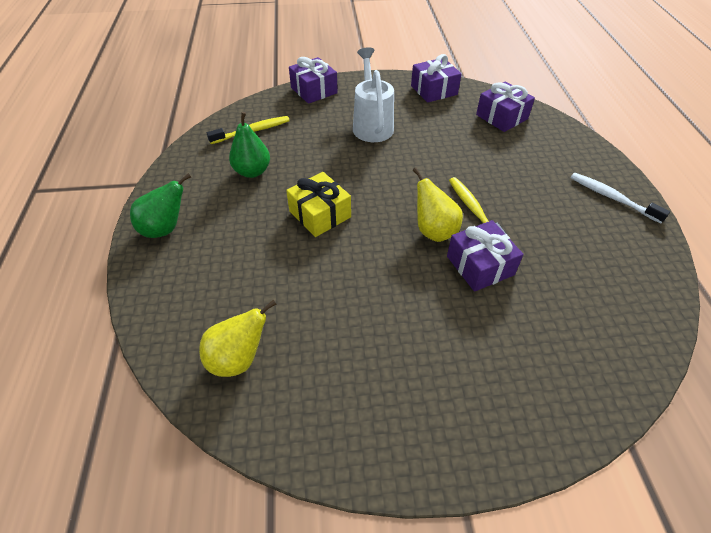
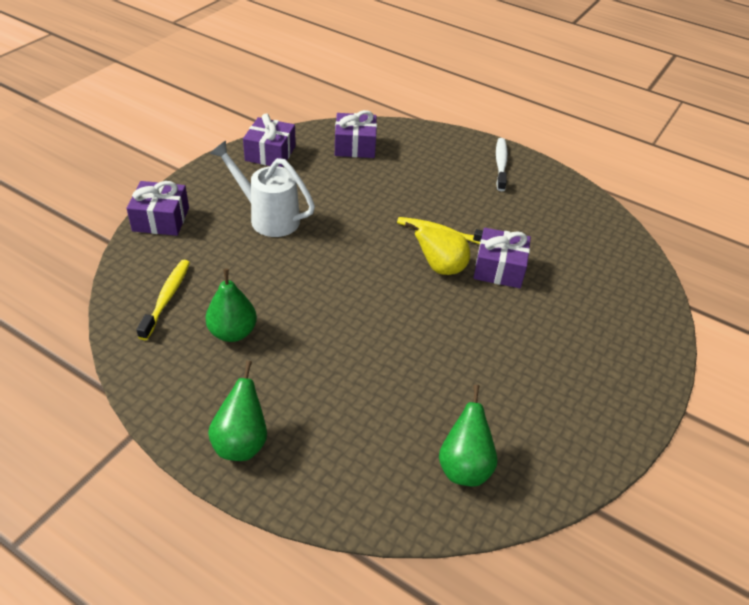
camera: 55 degrees left, 5 degrees down
yellow pear [199,300,276,377] -> green pear [439,385,497,486]
yellow gift [286,172,351,237] -> none
white toothbrush [571,173,670,223] -> white toothbrush turned 105 degrees clockwise [496,138,508,191]

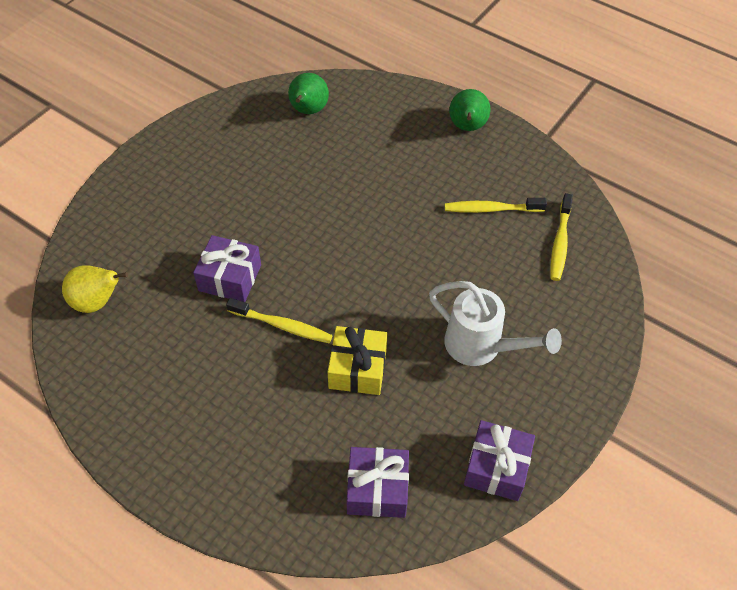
camera: 175 degrees left, 10 degrees up
purple gift [126,181,189,236] -> none
green pear [205,269,257,342] -> yellow toothbrush [445,198,547,213]
yellow pear [405,222,470,275] -> yellow pear moved to [62,265,128,313]
white toothbrush [496,138,508,191] -> none
none -> yellow gift [328,326,388,395]

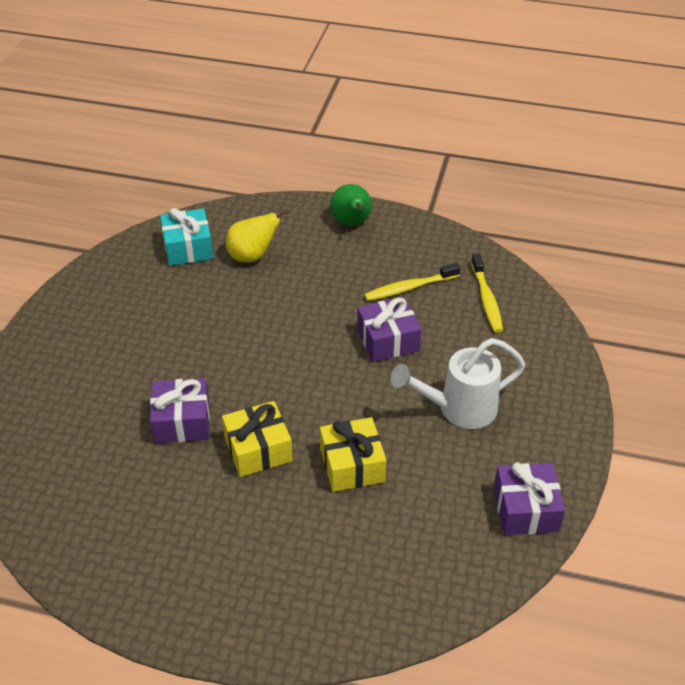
camera: 20 degrees left, 10 degrees down
yellow pear [62,265,128,313] -> yellow pear moved to [226,209,289,262]
yellow toothbrush [226,298,333,343] -> yellow gift [222,401,293,477]
green pear [288,73,329,114] -> turquoise gift [160,208,213,266]
purple gift [347,447,409,518] -> purple gift moved to [357,297,421,362]
white watering can [429,281,562,366] -> white watering can turned 150 degrees clockwise [391,338,526,429]

